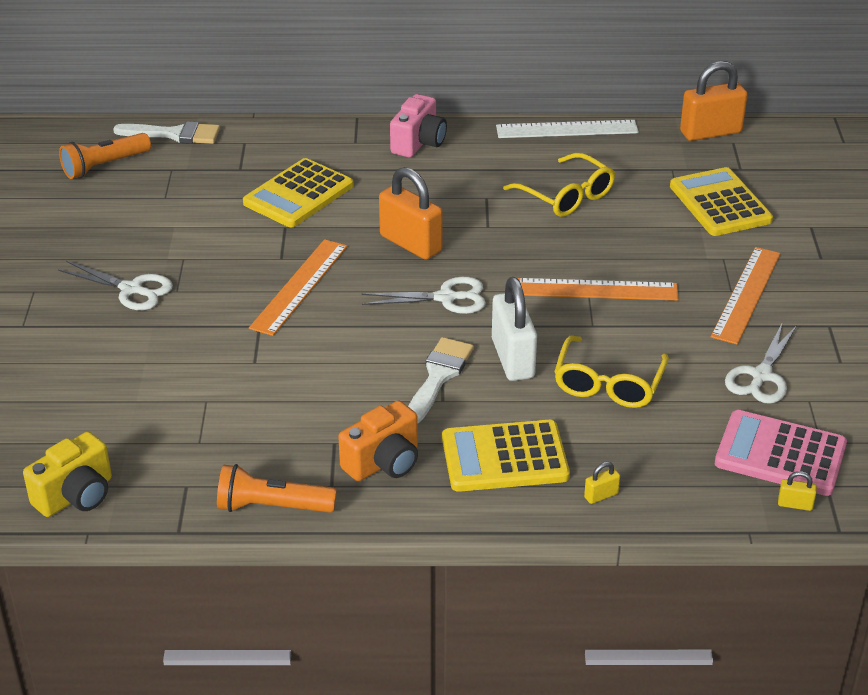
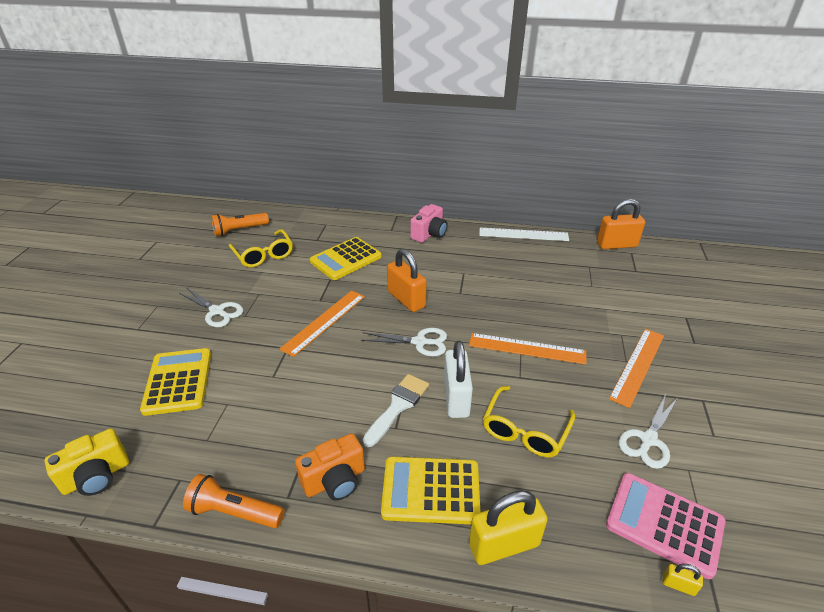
camera: 10 degrees right, 0 degrees up
white brush [113,121,220,144] -> none
yellow glasses [503,153,615,217] -> yellow glasses moved to [229,229,293,268]
yellow padlock [584,462,620,504] -> yellow padlock [469,490,548,565], size x2.36
yellow calculator [670,167,773,236] -> yellow calculator moved to [140,348,211,416]

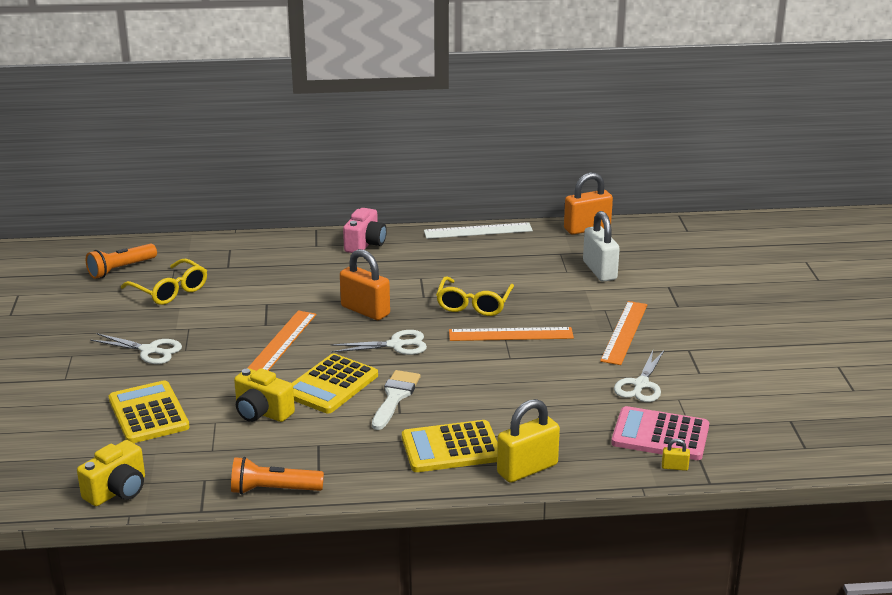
camera: 15 degrees left, 10 degrees down
orange camera [295,433,365,500] -> none
yellow calculator [310,237,382,280] -> yellow calculator moved to [292,354,378,413]
white padlock [444,341,473,418] -> white padlock moved to [583,211,620,282]
yellow glasses [483,386,575,457] -> yellow glasses moved to [436,276,514,316]
none -> yellow camera [234,368,295,422]

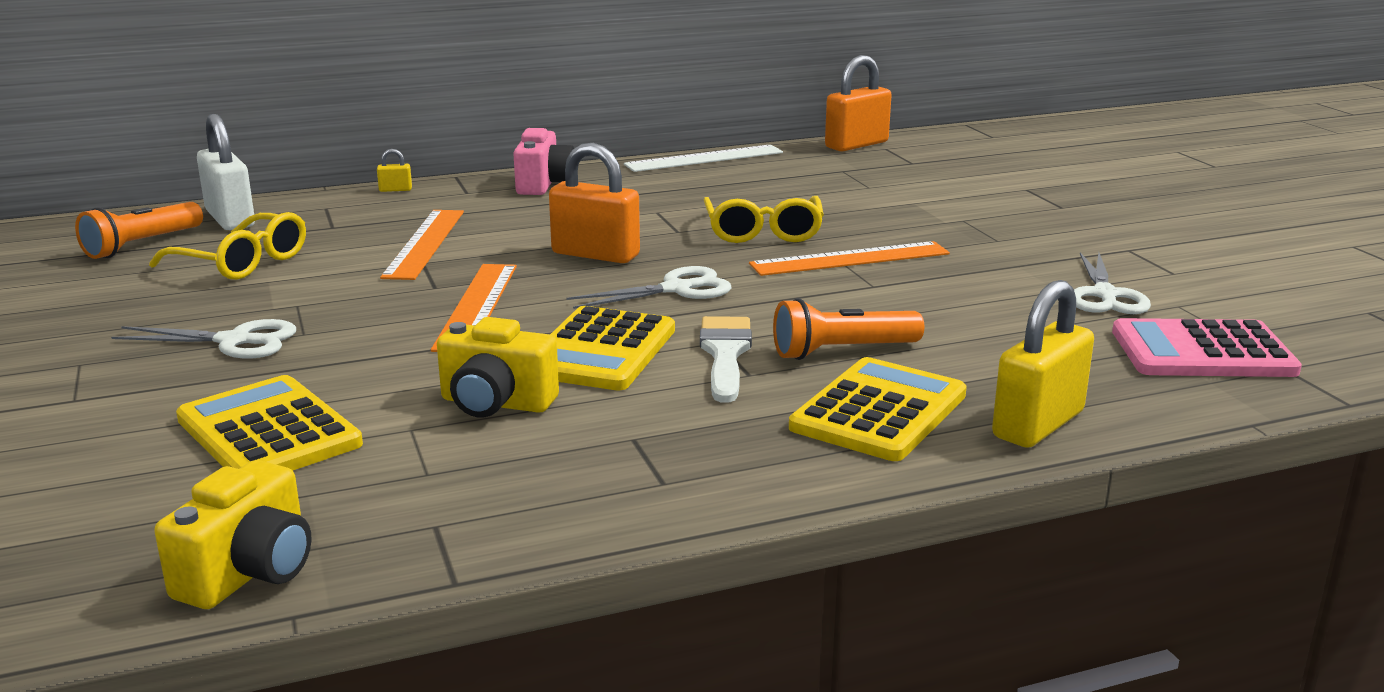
camera: 15 degrees left, 5 degrees down
orange flashlight [231,457,324,494] -> orange flashlight moved to [773,298,924,360]
yellow calculator [402,420,497,472] -> yellow calculator turned 150 degrees clockwise [789,357,967,461]
white padlock [583,211,620,282] -> white padlock moved to [197,114,255,230]
orange ruler [600,301,647,365] -> orange ruler moved to [380,210,464,280]
yellow padlock [662,439,690,471] -> yellow padlock moved to [377,149,412,192]

